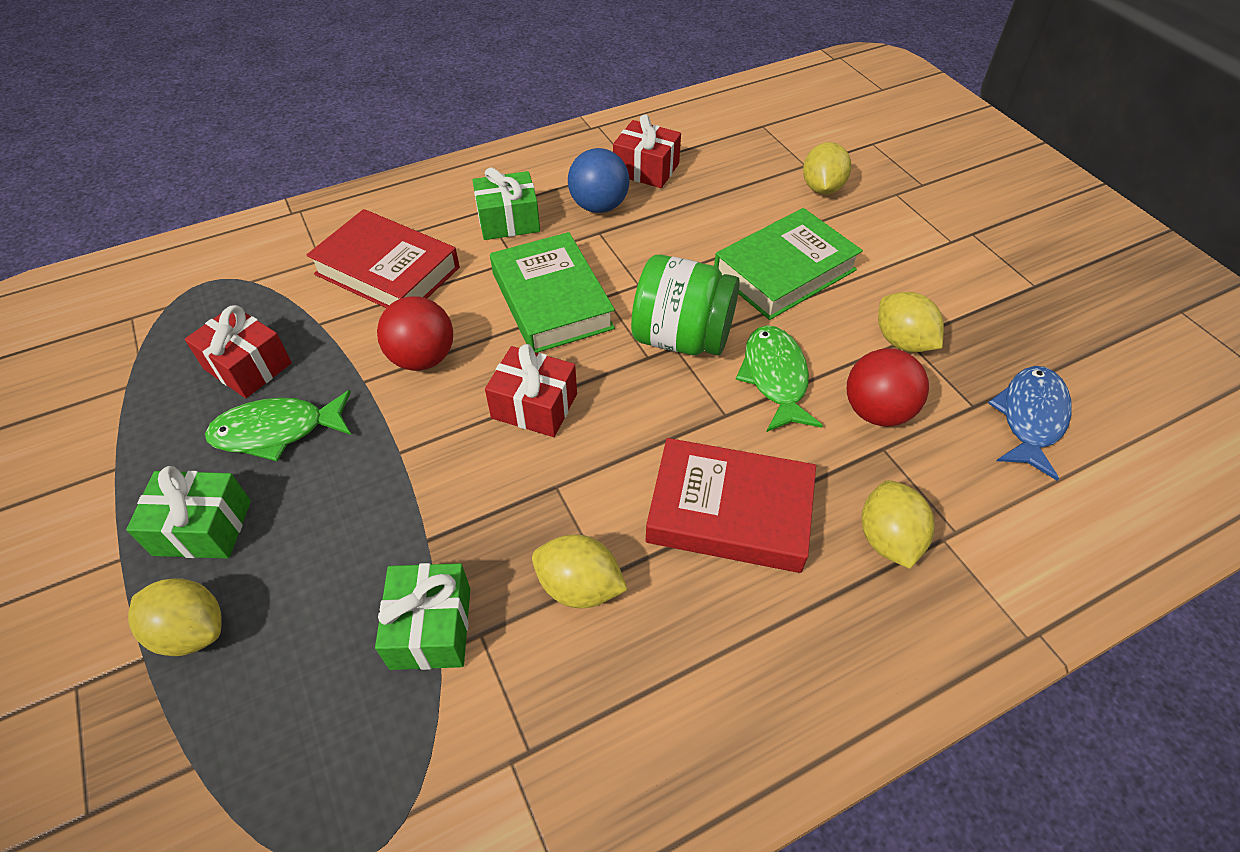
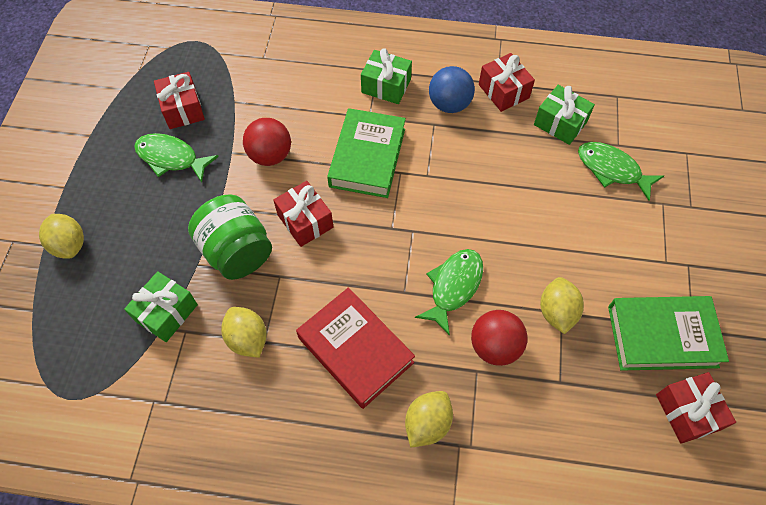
camera: 35 degrees right, 10 degrees up
green gift [126,466,251,559] -> green gift moved to [534,85,595,145]
red book [307,209,460,308] -> none
green jar [631,255,740,355] -> green jar moved to [188,194,272,280]
green book [714,208,863,320] -> green book moved to [608,296,729,371]
yellow lemon [803,142,852,194] -> green fish [578,142,664,201]
blue fish [988,366,1072,481] -> none
none -> red gift [656,372,736,444]

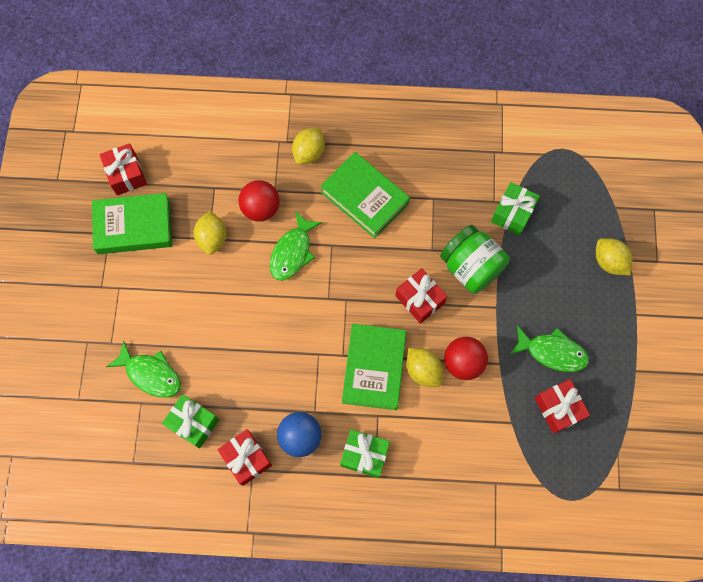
camera: 175 degrees right, 10 degrees up
yellow lemon [221,307,267,358] -> yellow lemon moved to [406,348,443,387]
red book [296,287,415,409] -> green book [320,152,410,238]

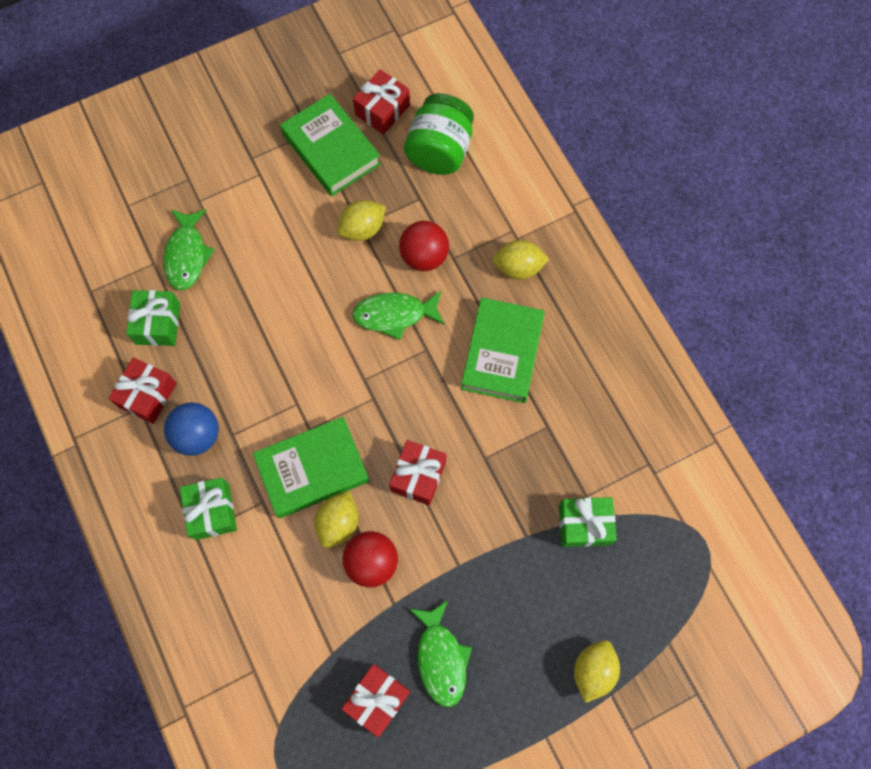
camera: 60 degrees right, 0 degrees up
green jar [440,225,510,294] -> green jar moved to [404,93,474,175]

